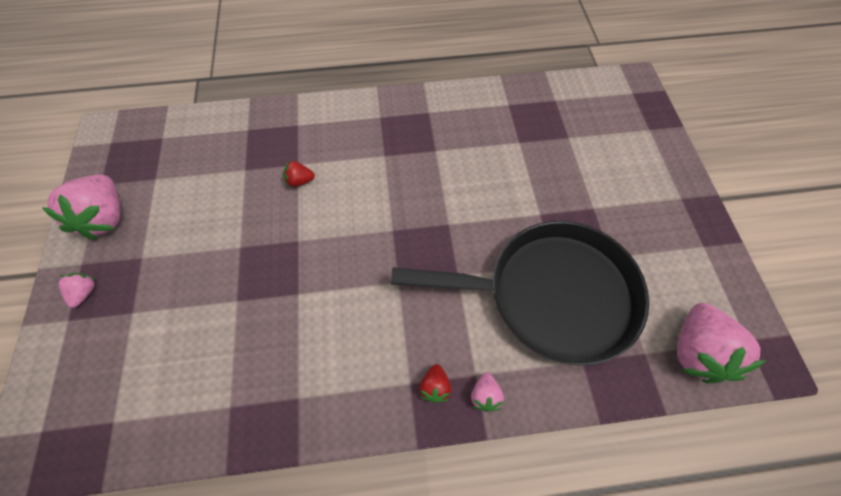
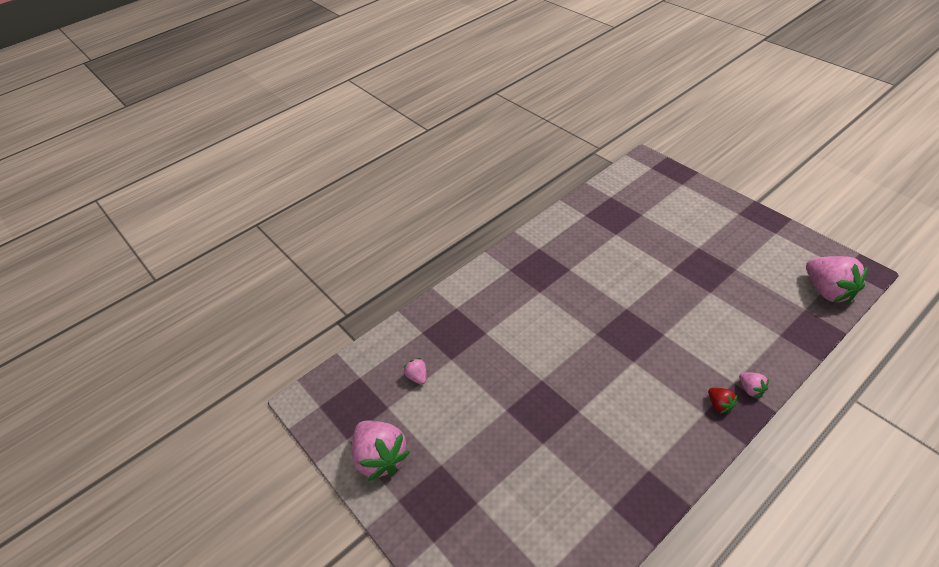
camera: 30 degrees left, 15 degrees down
pink strawberry [58,273,96,308] -> pink strawberry moved to [403,358,426,385]
red strawberry [283,161,315,187] -> none
black pan [391,221,649,365] -> none

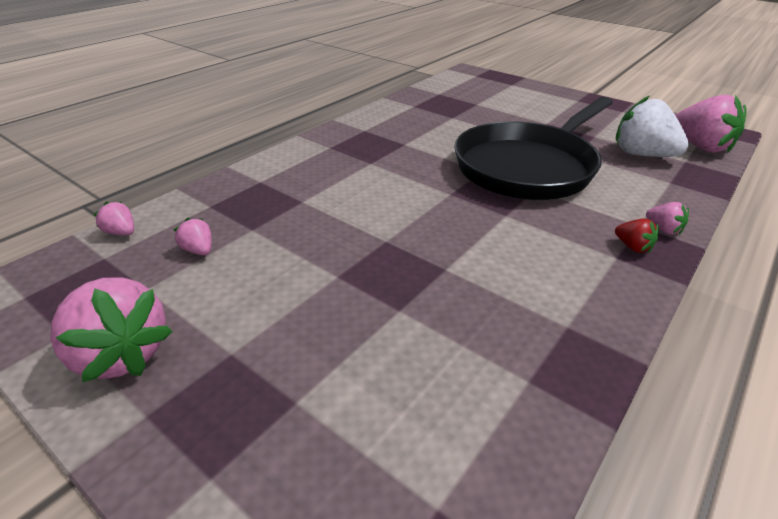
camera: 15 degrees left, 10 degrees down
none -> pink strawberry [93,201,134,236]
none -> black pan [454,97,613,200]
none -> white strawberry [616,95,689,157]

